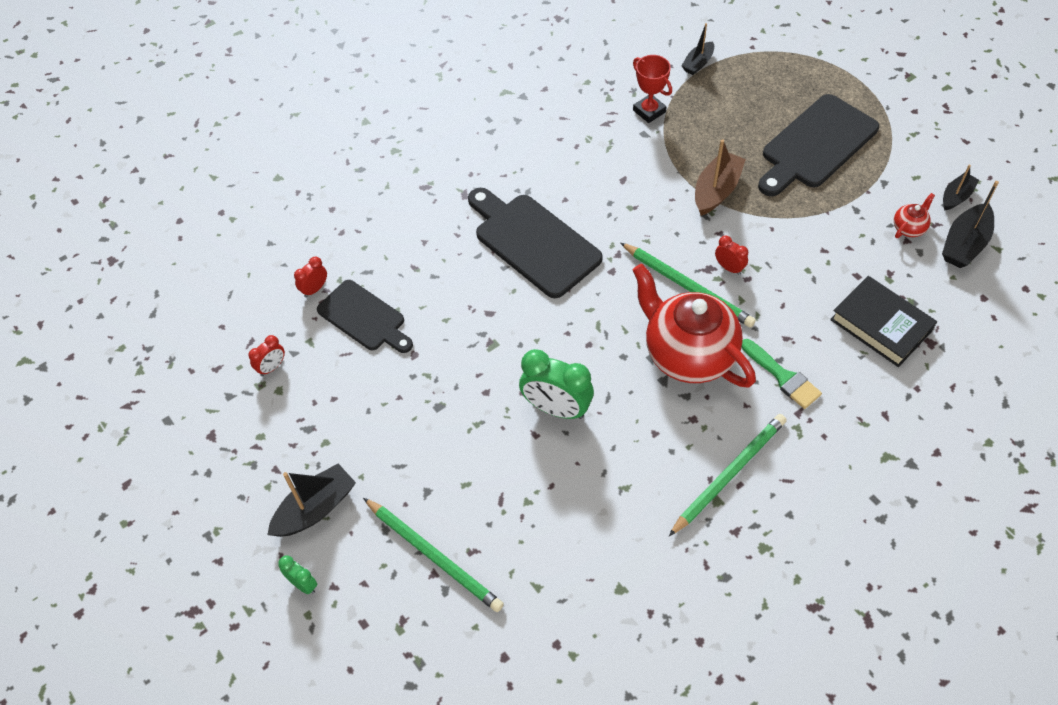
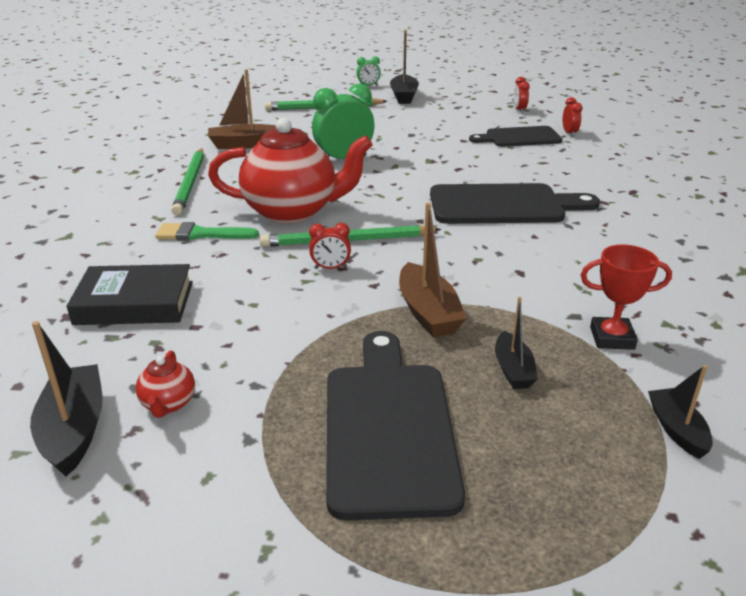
camera: 130 degrees right, 25 degrees down
black boat [943,165,979,211] -> black boat moved to [495,297,538,389]
none -> brown boat [208,69,276,149]

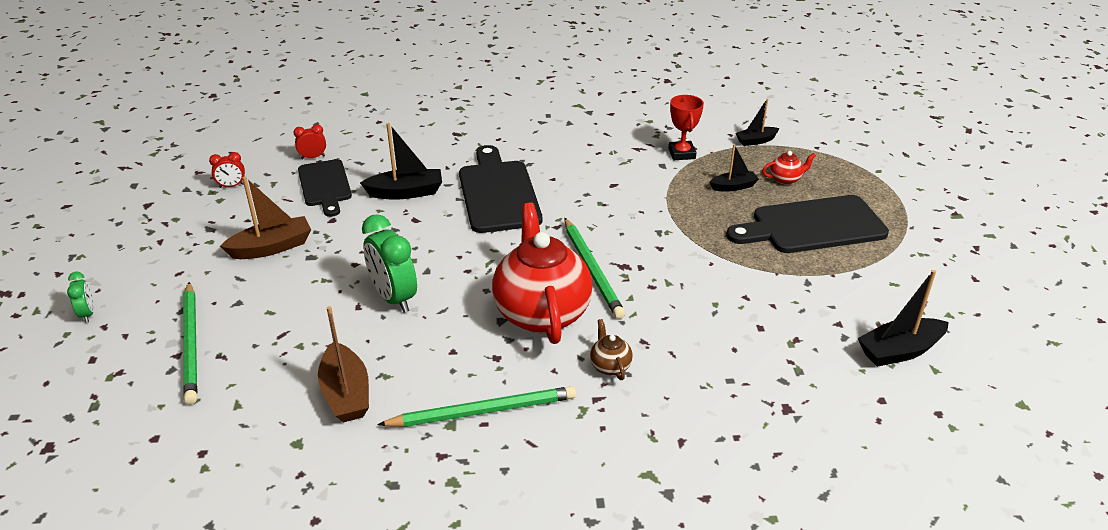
camera: 100 degrees left, 5 degrees up
black book [66,264,193,325] -> none
red teapot [135,350,195,418] -> red teapot moved to [762,151,816,185]
green brush [155,222,259,241] -> brown teapot [590,319,633,380]
red clock [309,223,351,269] -> none
black boat [390,30,419,104] -> black boat moved to [360,123,442,200]
brown boat [399,203,467,337] -> brown boat moved to [220,177,311,259]

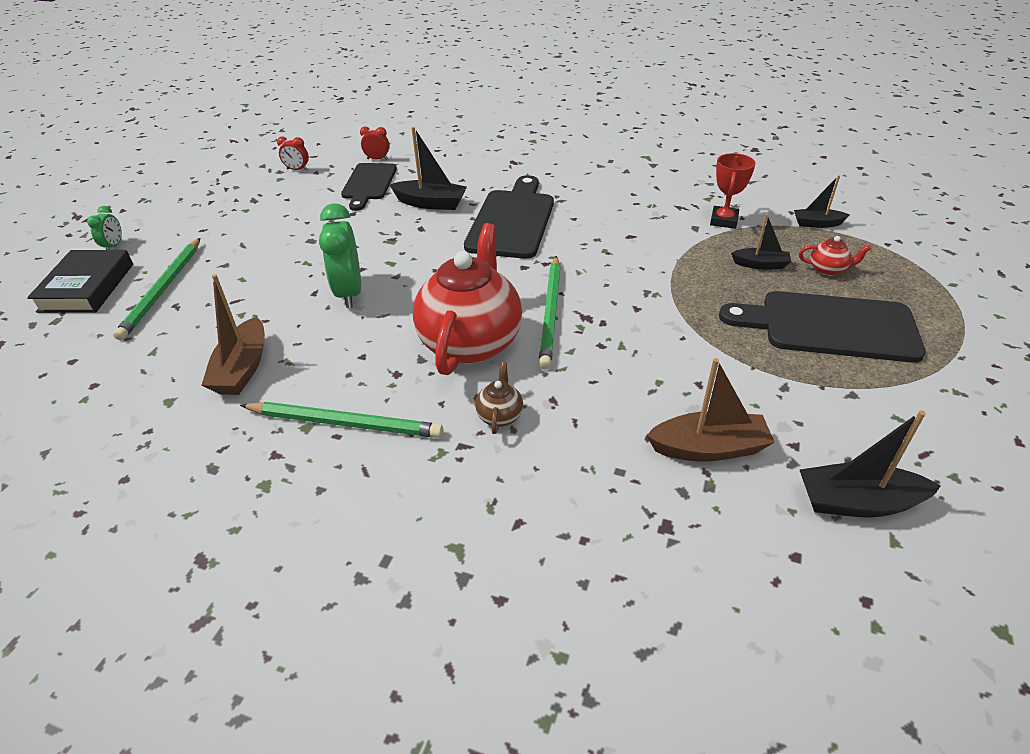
camera: 25 degrees right, 5 degrees up
brown boat [220,177,311,259] -> brown boat moved to [646,358,775,462]
none -> black book [27,250,133,313]

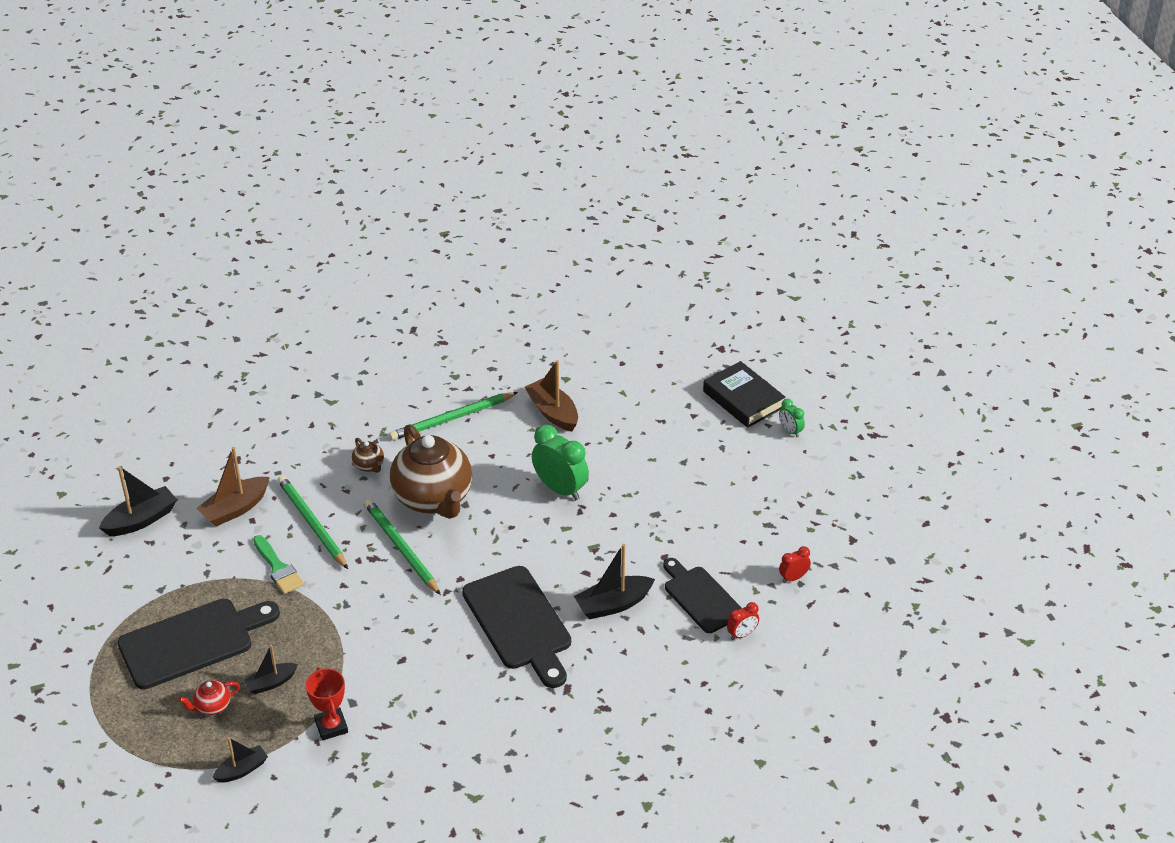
camera: 140 degrees right, 0 degrees up
green pencil [113,238,200,340] -> green pencil moved to [277,475,348,569]
red teapot [413,223,522,375] -> brown teapot [390,424,472,519]
none -> green brush [253,535,304,594]

